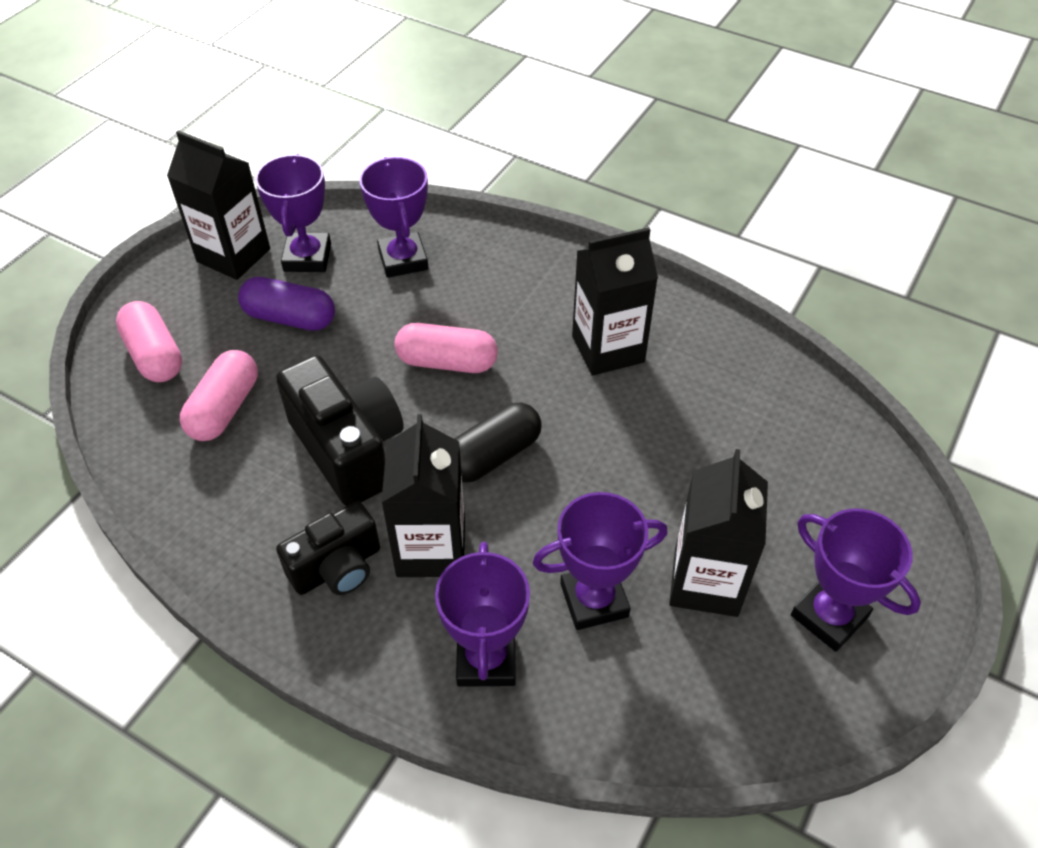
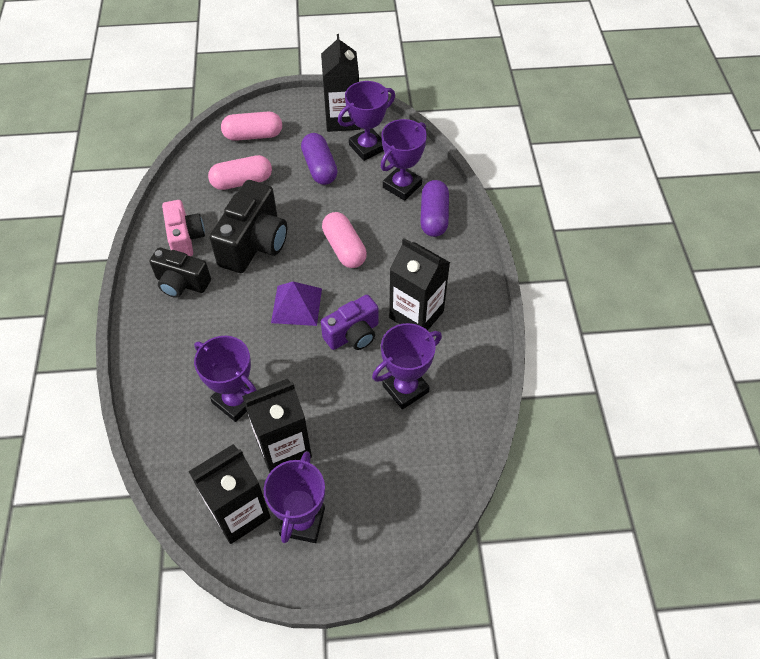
camera: 55 degrees right, 5 degrees up
pink capsule [116,301,182,382] -> pink capsule turned 60 degrees clockwise [221,112,282,141]
black carton [381,414,465,577] -> black carton moved to [188,444,271,544]
purple trophy [435,542,530,687] -> purple trophy moved to [372,323,442,409]
black capsule [454,403,542,482] -> purple pyramid [271,282,322,326]
none -> pink camera [162,200,205,256]
none -> purple camera [321,295,379,350]
none -> purple capsule [420,180,449,237]

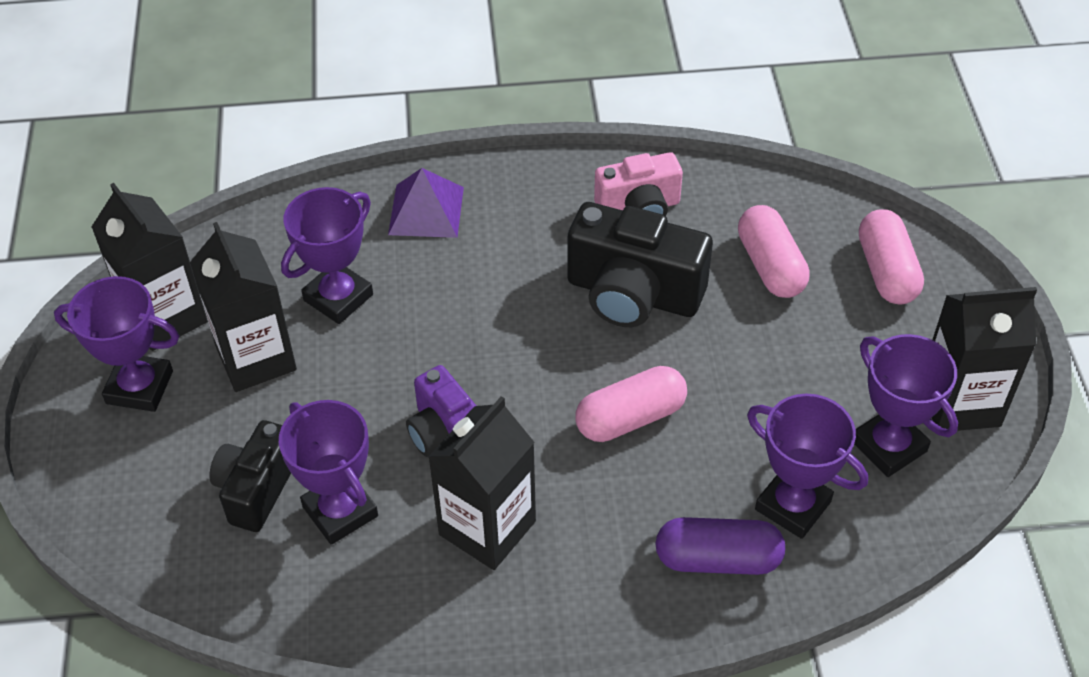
camera: 90 degrees right, 5 degrees down
black camera [149,247,211,298] -> black camera moved to [209,420,291,532]
purple pyramid [271,282,322,326] -> purple pyramid moved to [388,168,464,238]
purple capsule [301,133,338,185] -> none

